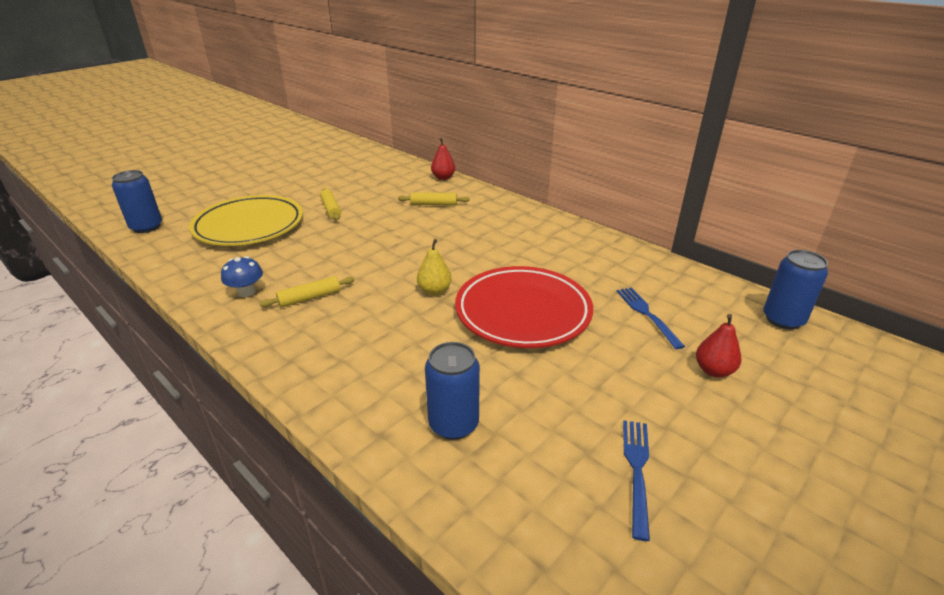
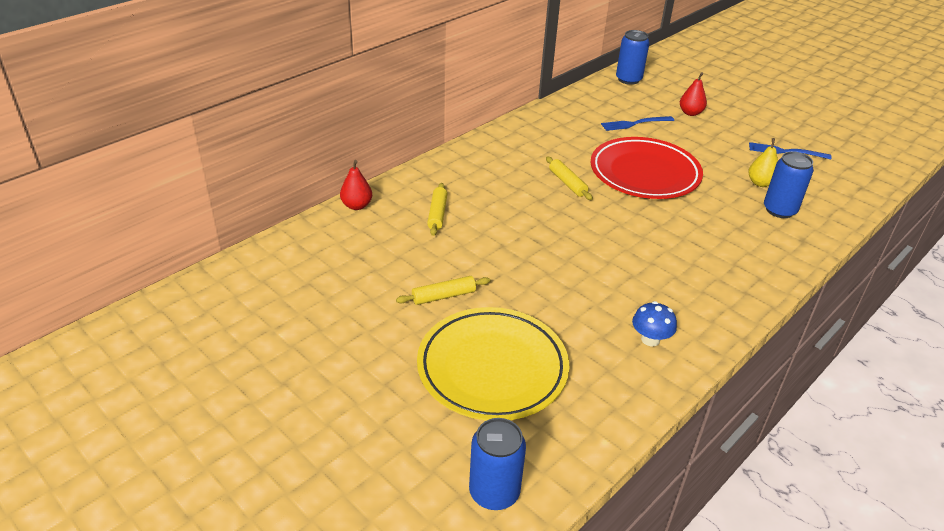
camera: 90 degrees left, 5 degrees up
yellow rolling pin [260,276,355,307] -> yellow rolling pin moved to [546,157,593,200]
yellow pear [417,239,452,295] -> yellow pear moved to [748,138,778,187]

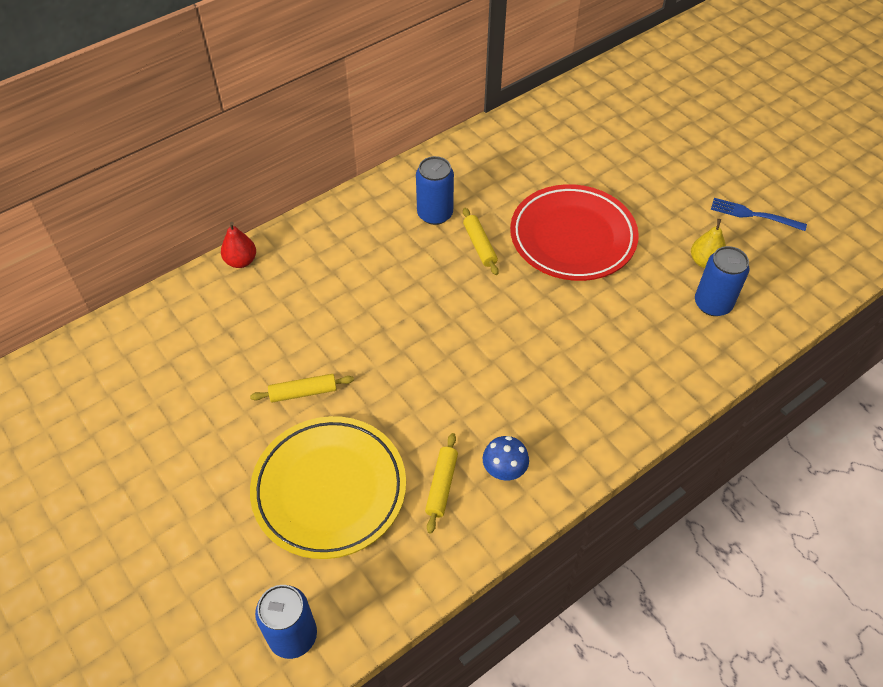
camera: 10 degrees right, 15 degrees up
yellow rolling pin [427,183,447,236] -> yellow rolling pin moved to [425,433,458,533]
blue fork [601,116,674,131] -> none
blue can [616,30,650,85] -> blue can moved to [416,156,454,225]
red pear [680,72,707,116] -> none

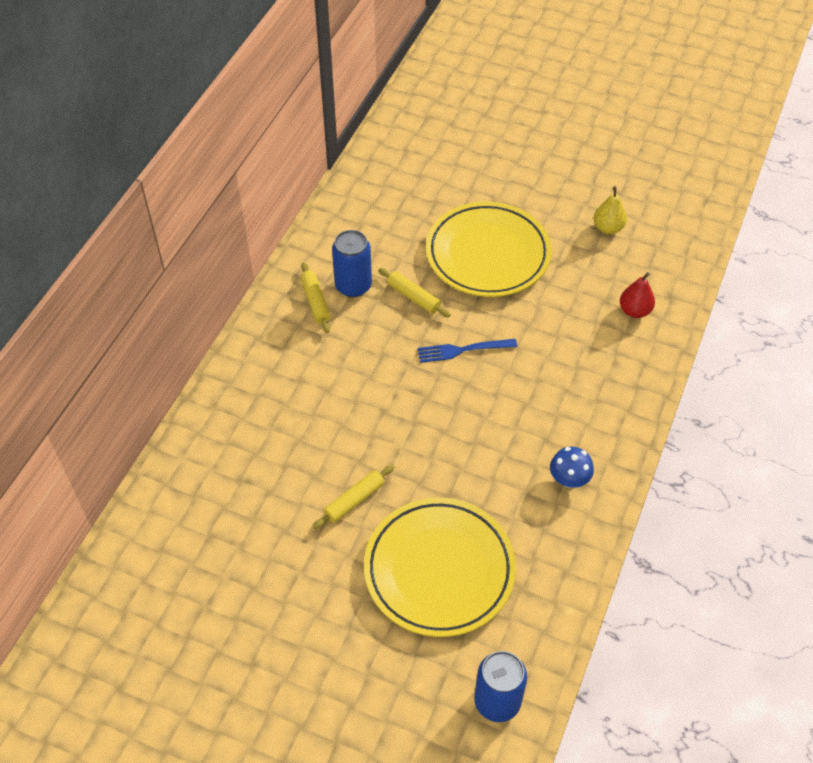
camera: 30 degrees left, 0 degrees up
red pear [221,222,256,268] -> red pear moved to [620,272,655,318]
yellow rolling pin [425,433,458,533] -> yellow rolling pin moved to [300,262,331,333]
red plate [510,184,639,281] -> yellow plate [426,202,551,297]
blue can [695,246,749,316] -> none
blue fork [711,198,807,231] -> blue fork moved to [417,339,517,363]

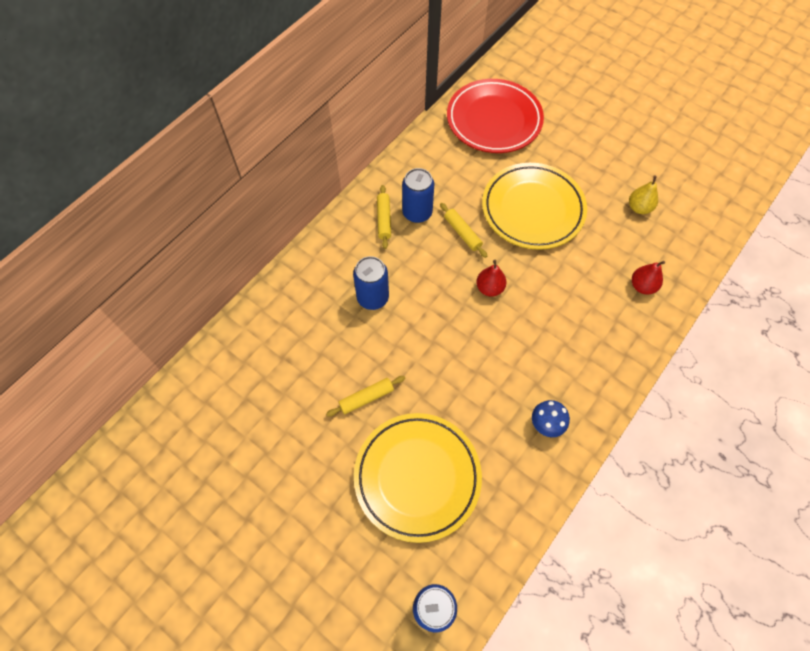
camera: 15 degrees right, 10 degrees up
blue fork [417,339,517,363] -> red pear [476,260,507,297]
none -> blue can [353,256,389,310]
none -> red plate [447,79,544,153]

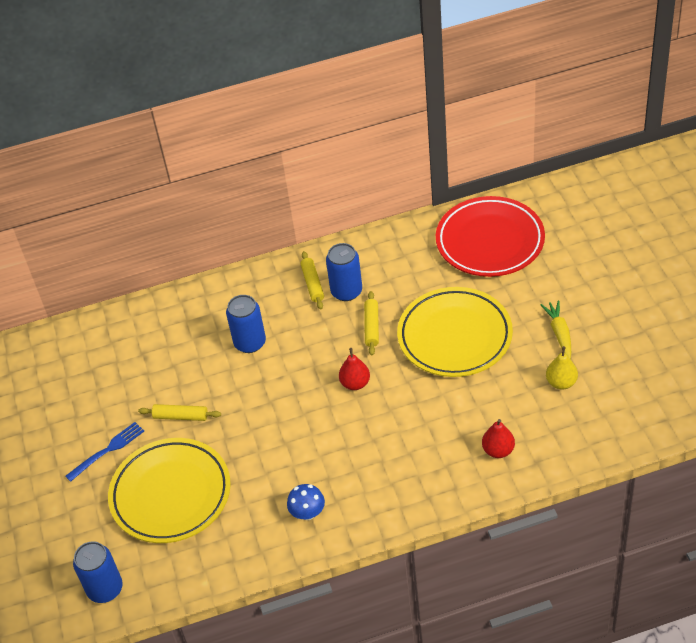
camera: 40 degrees right, 15 degrees down
yellow rolling pin [377,185,391,249] -> yellow rolling pin turned 45 degrees counterclockwise [301,251,324,309]
none -> blue fork [65,422,144,482]
none -> yellow carrot [540,300,571,359]

